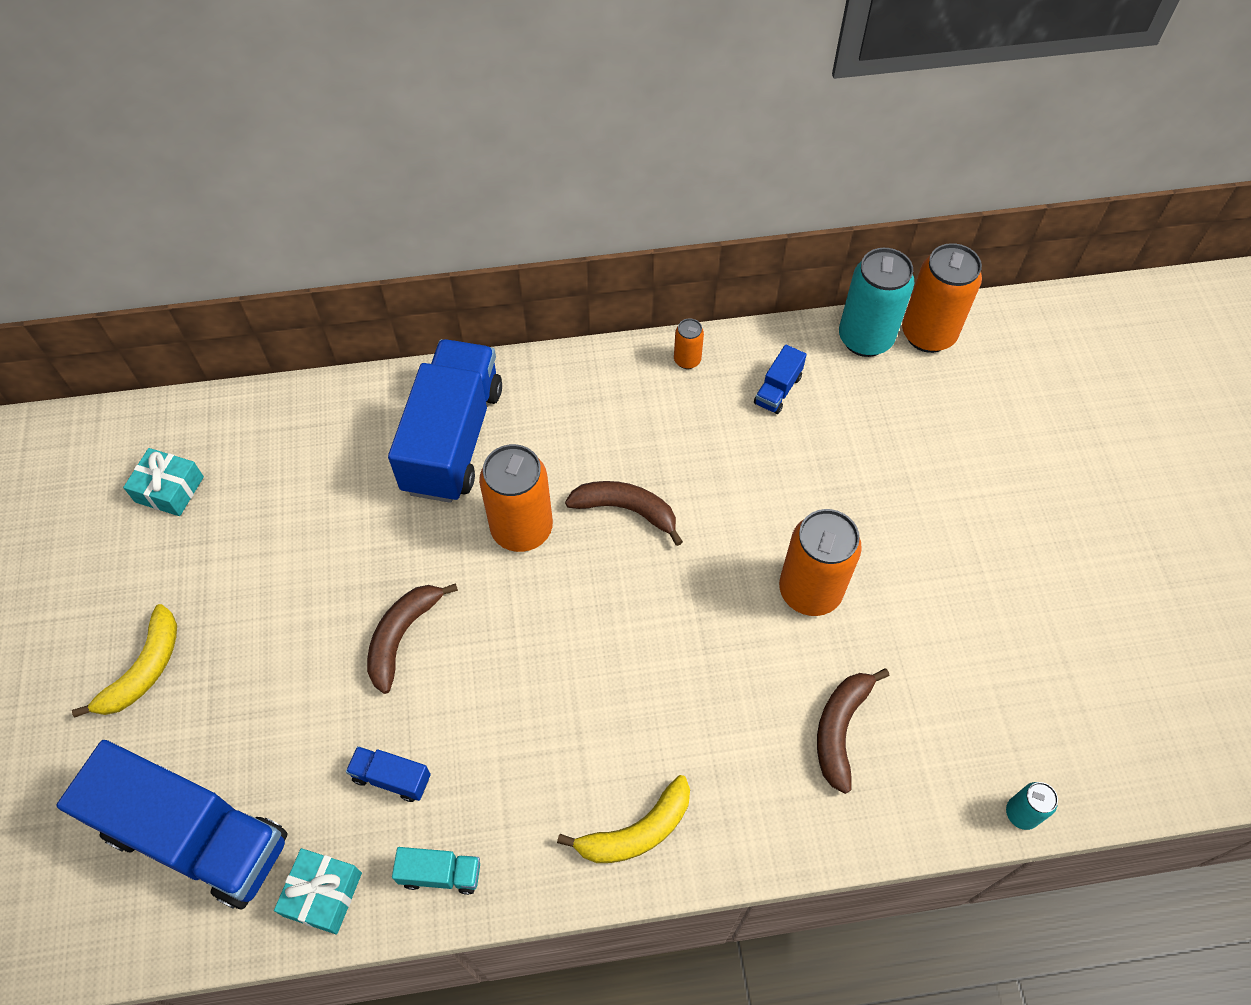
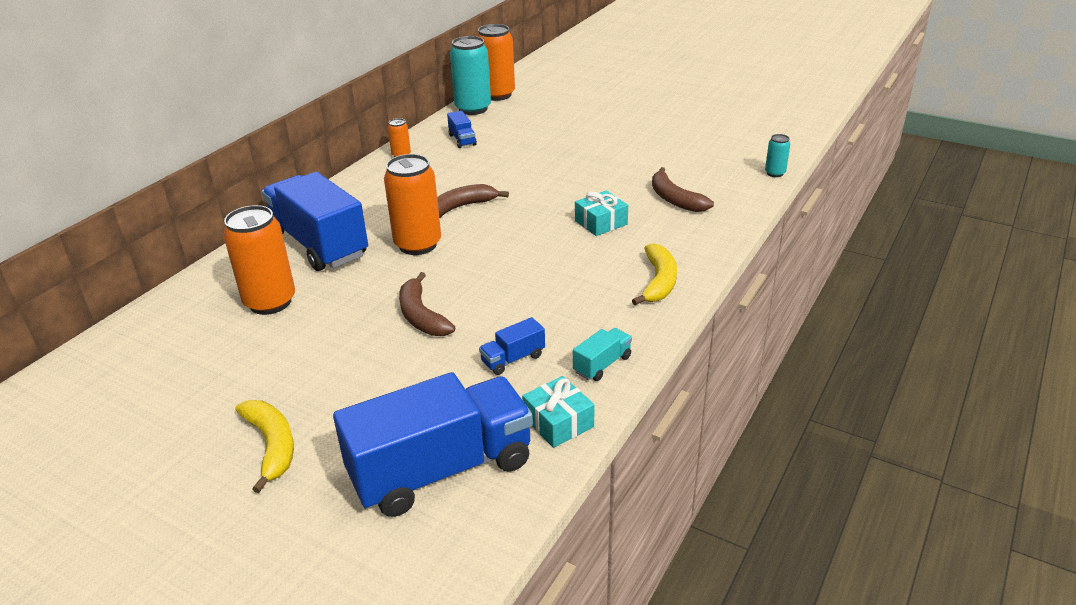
camera: 50 degrees left, 25 degrees down
turquoise gift [123,448,204,516] -> turquoise gift moved to [575,191,628,236]
orange can [779,509,862,616] -> orange can moved to [223,205,295,315]

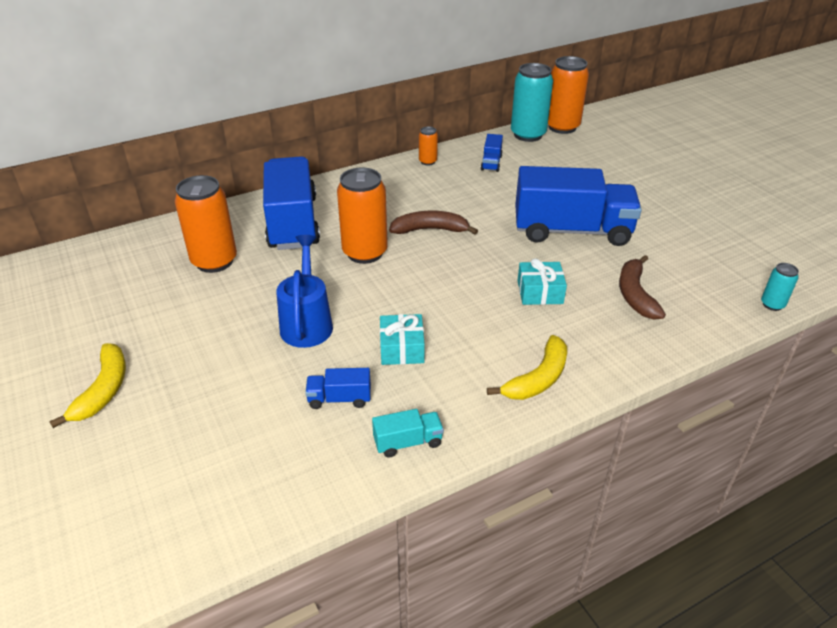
camera: 30 degrees right, 5 degrees up
blue truck [333,372,533,517] -> blue truck moved to [515,166,642,246]
brown banana [399,272,455,336] -> blue watering can [276,235,333,348]
turquoise gift [522,376,595,448] -> turquoise gift moved to [380,314,425,365]

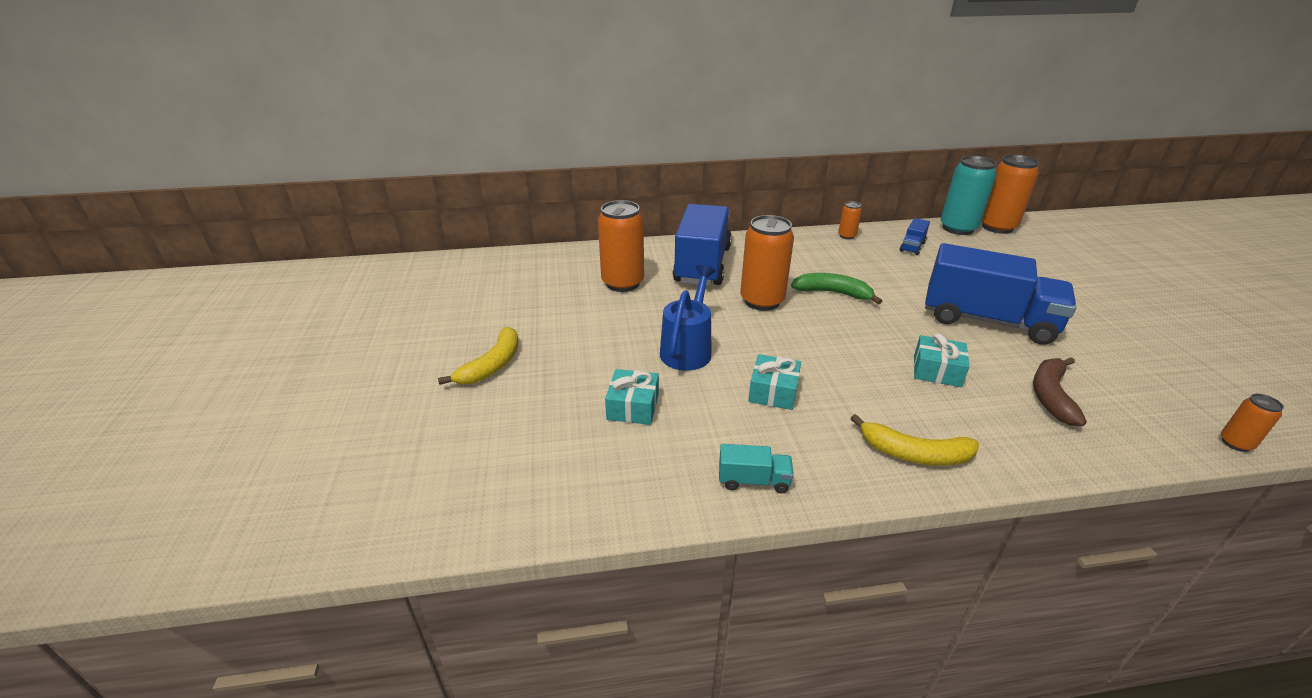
camera: 20 degrees right, 5 degrees down
blue truck [305,368,371,409] -> none
brown banana [389,211,478,235] -> green banana [791,273,882,304]
yellow banana [487,335,567,400] -> yellow banana turned 45 degrees clockwise [850,414,979,466]
turquoise can [761,263,799,311] -> orange can [1221,394,1284,452]
none -> turquoise gift [605,369,659,425]

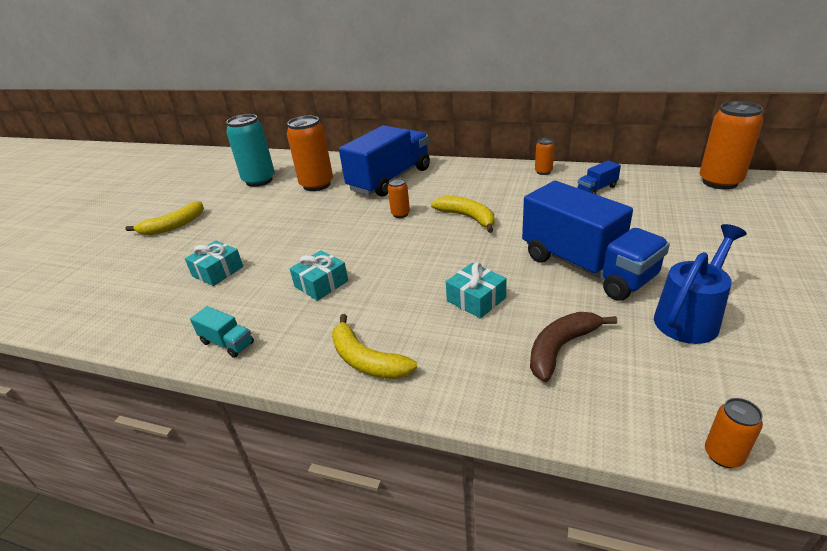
camera: 30 degrees right, 0 degrees up
blue watering can [660,265,715,371] -> blue watering can moved to [654,224,747,344]
orange can [740,215,794,311] -> orange can [388,178,410,218], size x0.48
green banana [791,273,882,304] -> yellow banana [431,196,495,233]
turquoise can [940,156,997,235] -> turquoise can moved to [226,114,275,187]

